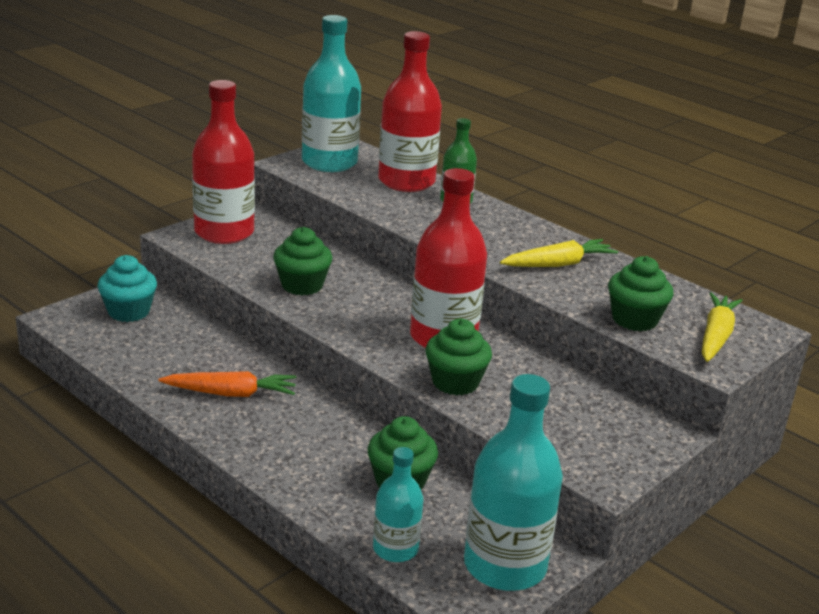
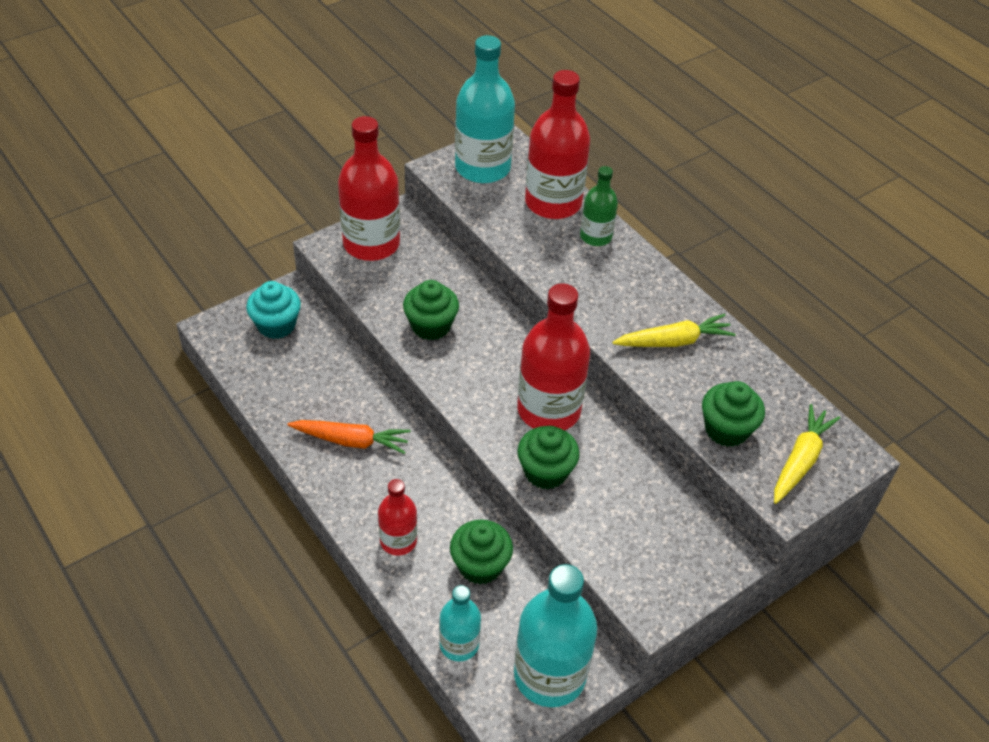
camera: 10 degrees right, 20 degrees up
none -> red bottle [378,479,417,556]

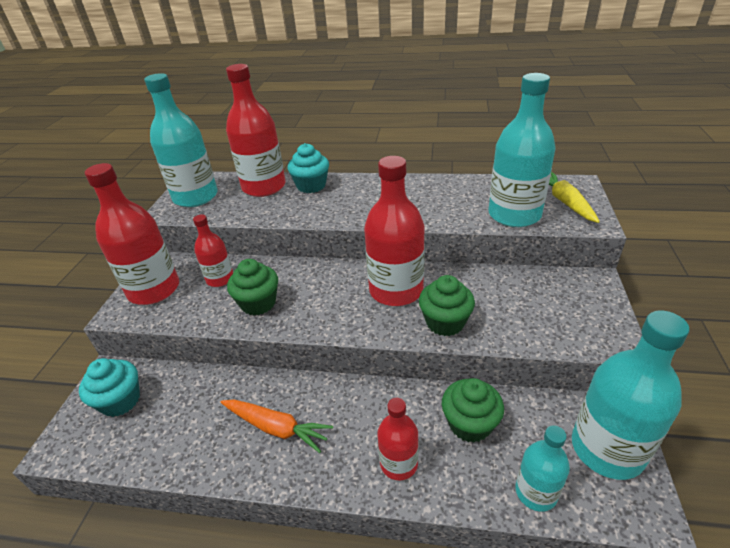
camera: 40 degrees left, 10 degrees down
orange carrot [287,420,411,454] -> orange carrot turned 60 degrees clockwise [221,399,333,453]
green bottle [580,166,618,246] -> turquoise cupcake [288,143,329,193]
yellow carrot [612,314,736,347] -> none
green cupcake [702,381,765,447] -> turquoise bottle [488,73,556,227]
none -> red bottle [193,214,233,287]

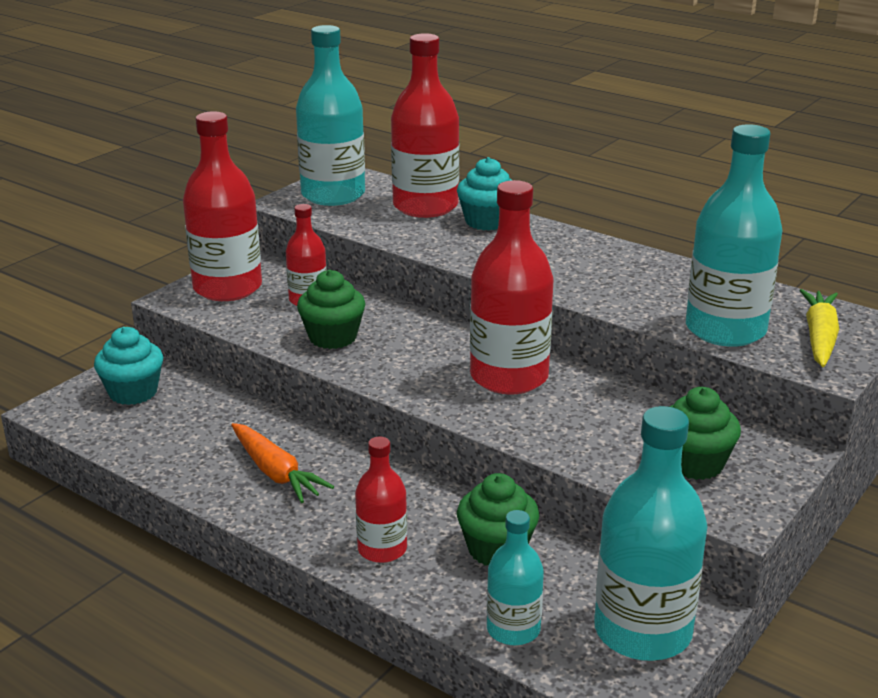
camera: 25 degrees right, 10 degrees down
green cupcake [419,275,475,336] -> green cupcake moved to [670,387,741,480]

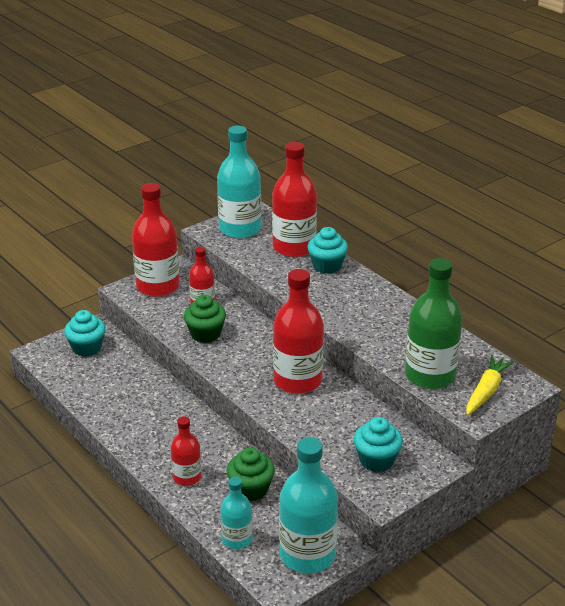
camera: 15 degrees right, 5 degrees up
orange carrot [231,423,334,503] -> none
green cupcake [670,387,741,480] -> turquoise cupcake [354,417,403,472]
turquoise bottle [686,124,783,347] -> green bottle [405,258,463,389]

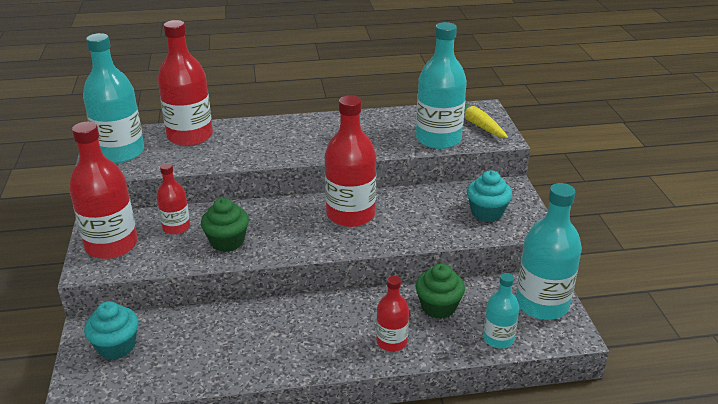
camera: 60 degrees left, 0 degrees up
turquoise cupcake [307,227,348,274] -> none
green bottle [405,258,463,389] -> turquoise bottle [416,22,467,149]

